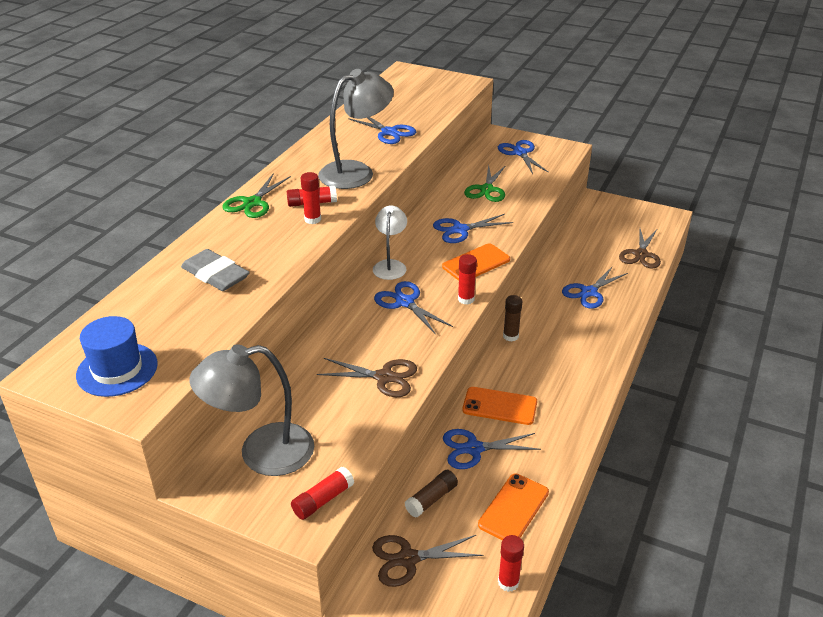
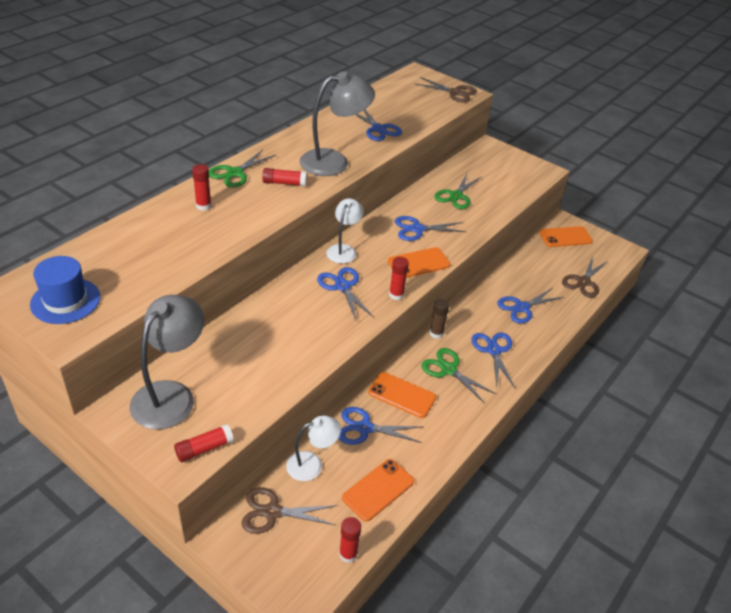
camera: 10 degrees right, 5 degrees up
grey eraser [181,249,250,291] -> none
grey lamp [189,344,314,476] -> grey lamp turned 120 degrees clockwise [130,295,204,430]
red glue stick [301,172,321,224] -> red glue stick moved to [192,164,212,211]
brown scissors [317,358,417,397] -> brown scissors moved to [414,77,477,103]
brown glue stick [405,470,458,518] -> white lamp [286,416,341,481]
blue scissors [498,140,549,174] -> blue scissors moved to [471,333,515,388]
none -> green scissors [421,348,497,404]
none -> orange phone [539,226,593,247]

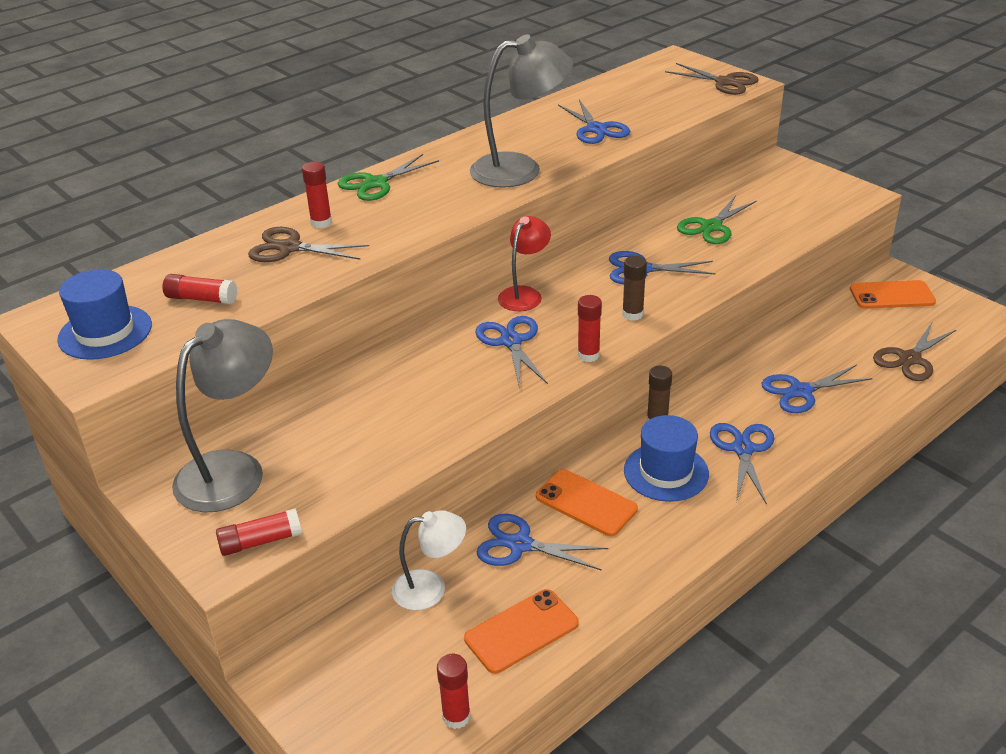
camera: 15 degrees right, 5 degrees down
brown scissors [242,487,337,534] -> brown scissors moved to [248,227,369,262]
red glue stick [262,168,307,186] -> red glue stick moved to [163,274,237,304]
white lamp [326,198,364,263] -> red lamp [498,216,551,311]
orange phone [388,247,451,278] -> brown glue stick [622,256,647,321]
green scissors [421,348,497,404] -> blue hat [624,415,709,502]

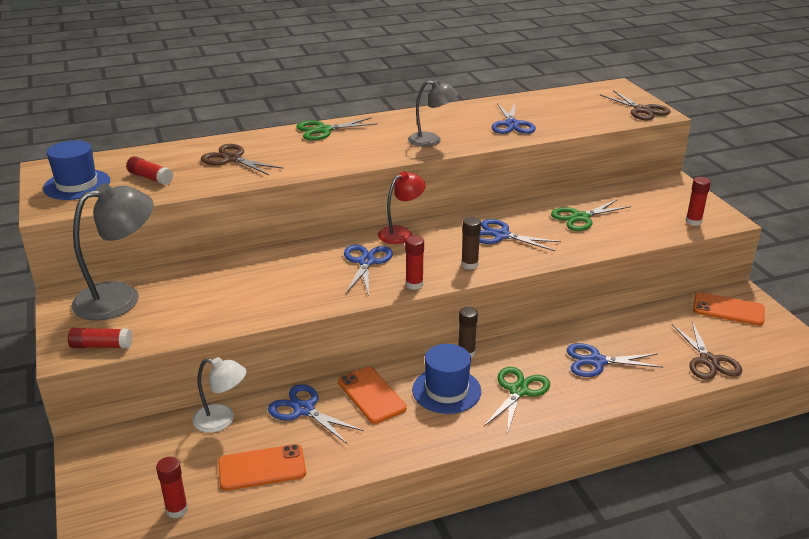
camera: 20 degrees right, 5 degrees down
red glue stick [302,161,332,228] -> red glue stick moved to [685,177,711,226]
grey lamp [470,34,573,188] -> grey lamp [408,79,458,147], size x0.60
blue scissors [710,423,774,505] -> green scissors [484,367,550,435]
brown scissors [873,323,956,381] -> brown scissors turned 75 degrees counterclockwise [672,322,742,380]

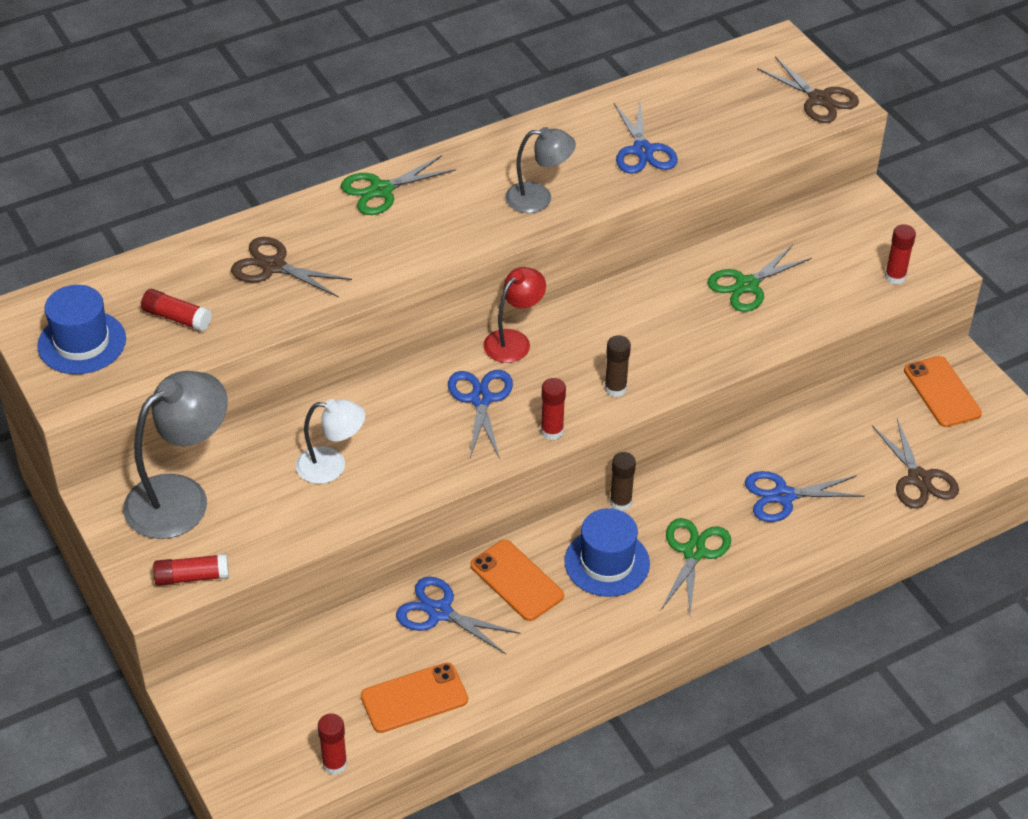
camera: 10 degrees left, 15 degrees up
white lamp [193,357,246,433] -> white lamp moved to [296,399,365,484]
blue scissors [479,219,561,251] -> none
orange phone [693,292,765,326] -> orange phone turned 60 degrees clockwise [904,356,982,427]

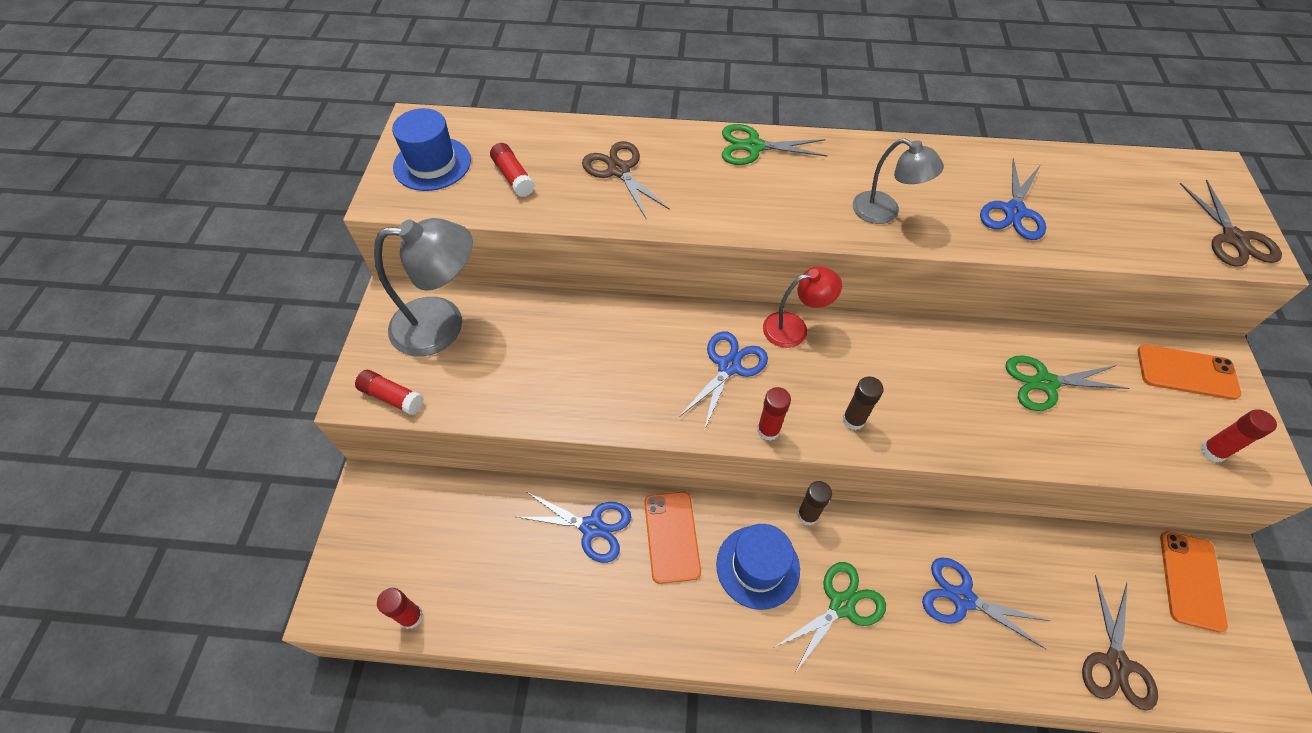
camera: 35 degrees right, 10 degrees up
white lamp [296,399,365,484] -> none
orange phone [361,662,468,733] -> orange phone moved to [1137,345,1241,400]
blue scissors [396,577,521,654] -> blue scissors turned 135 degrees clockwise [517,492,631,563]

